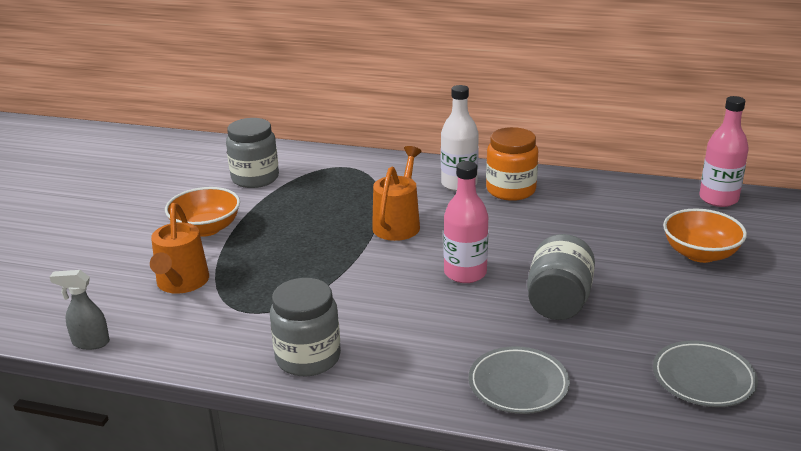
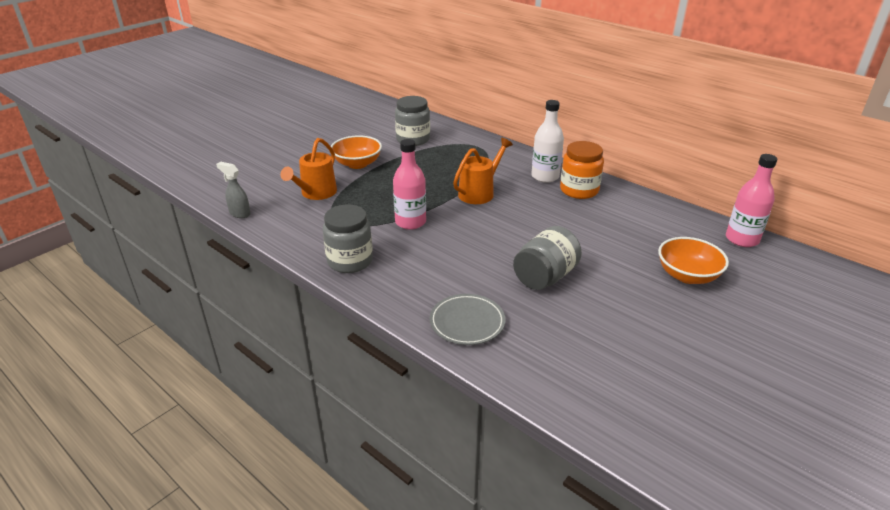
camera: 25 degrees right, 5 degrees up
pink bottle [444,161,488,283] -> pink bottle moved to [393,139,426,230]
grey plate [653,341,758,407] -> none

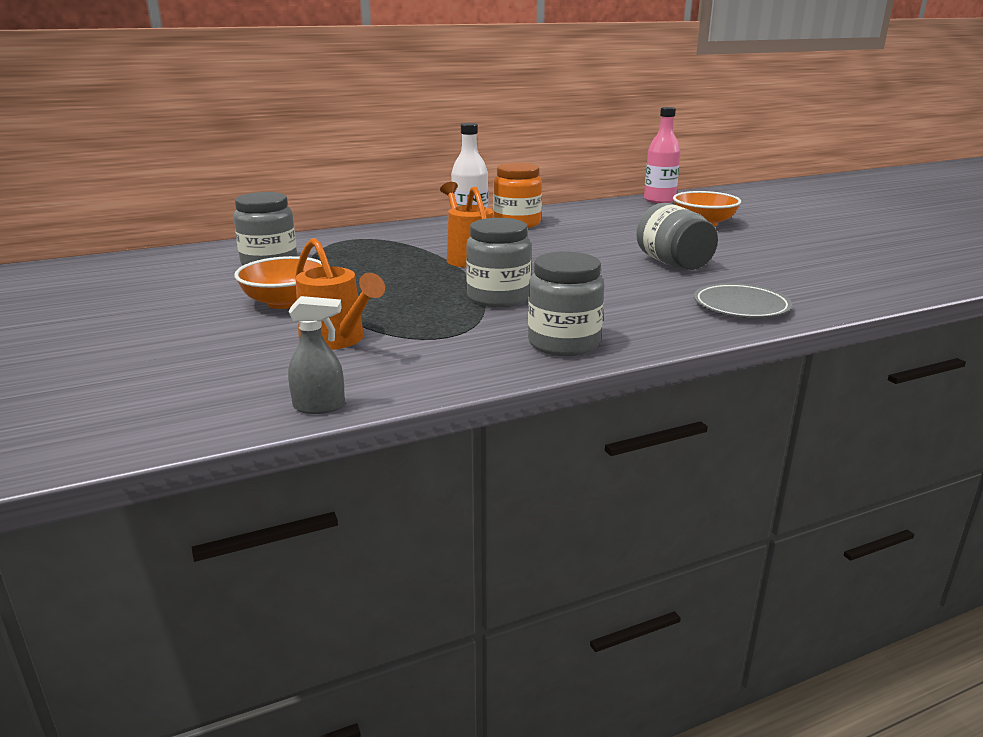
camera: 65 degrees left, 10 degrees down
grey spray bottle [216,162,250,218] -> grey spray bottle turned 150 degrees counterclockwise [288,296,345,414]
pink bottle [393,139,426,230] -> grey jar [466,218,531,307]

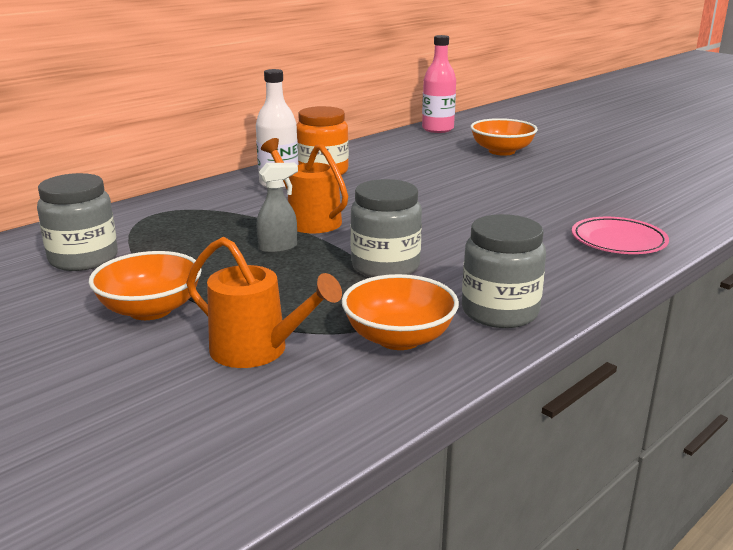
camera: 20 degrees left, 0 degrees up
grey spray bottle [288,296,345,414] -> grey spray bottle moved to [256,163,298,253]
grey jar [636,203,718,270] -> none
grey plate [694,283,792,318] -> pink plate [572,217,669,254]
none -> orange bowl [342,274,459,350]

